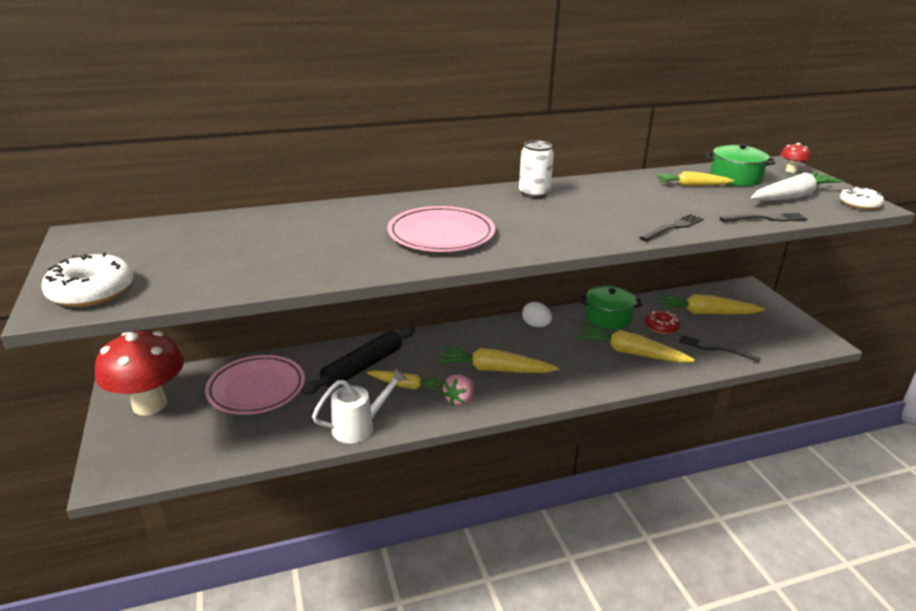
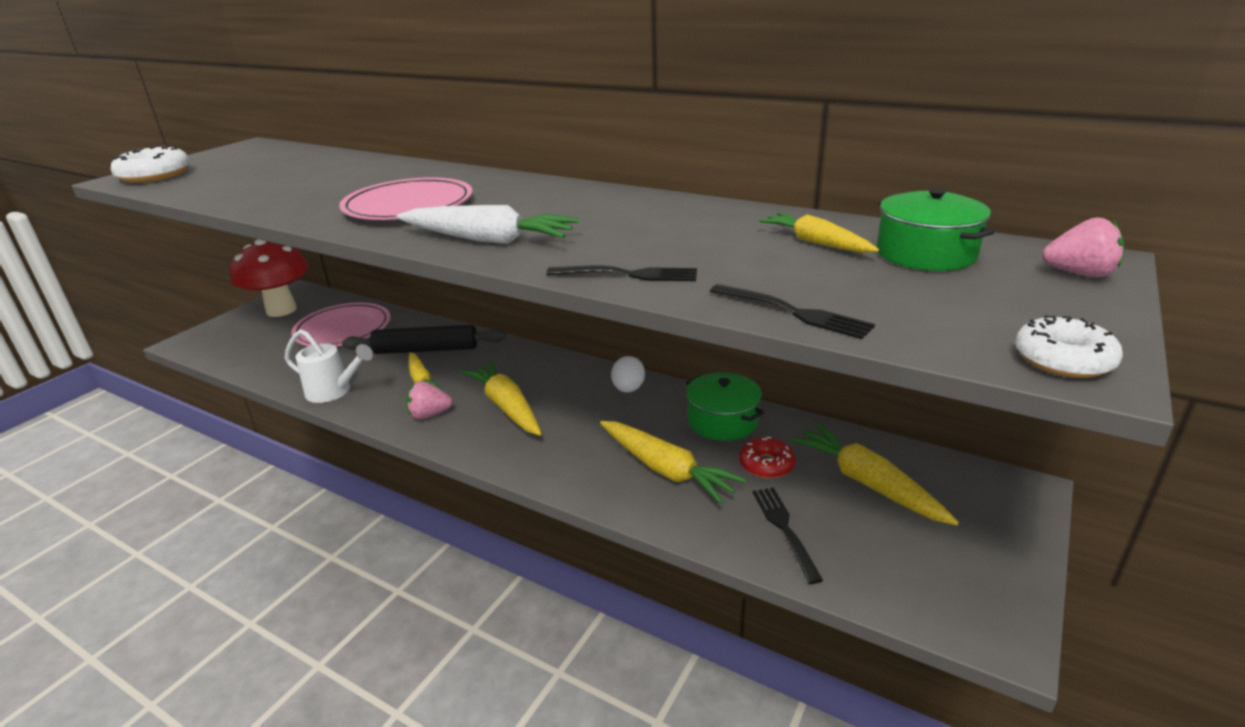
camera: 50 degrees right, 0 degrees up
white can [519,140,554,198] -> none
yellow carrot [576,325,695,363] -> yellow carrot turned 150 degrees clockwise [600,421,747,504]
white carrot [751,172,843,201] -> white carrot moved to [396,205,579,244]
red mushroom [781,143,810,173] -> pink strawberry [1042,217,1124,277]

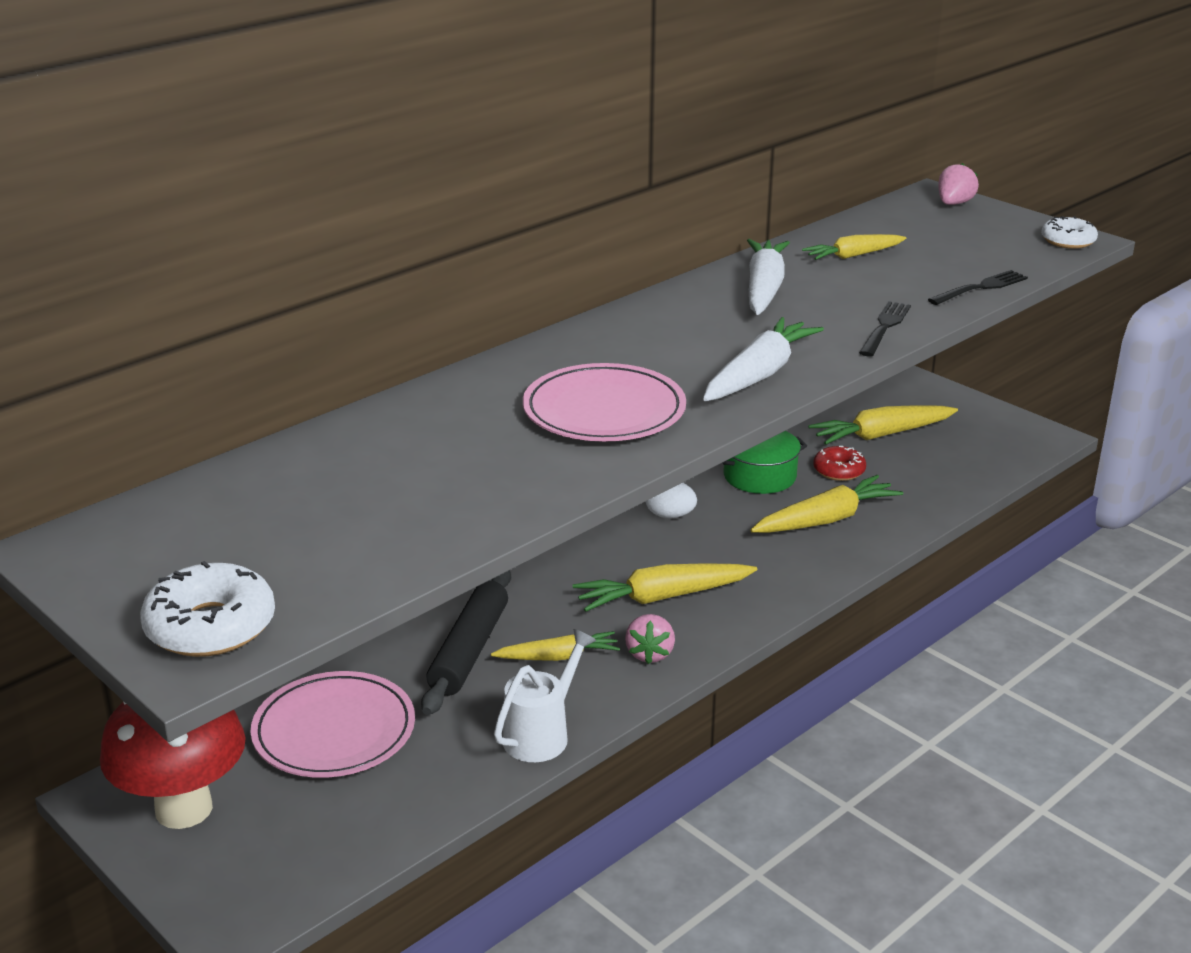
camera: 75 degrees left, 0 degrees up
black fork [753,487,823,584] -> none
green pot [877,188,995,271] -> none
none -> white carrot [747,239,790,315]

